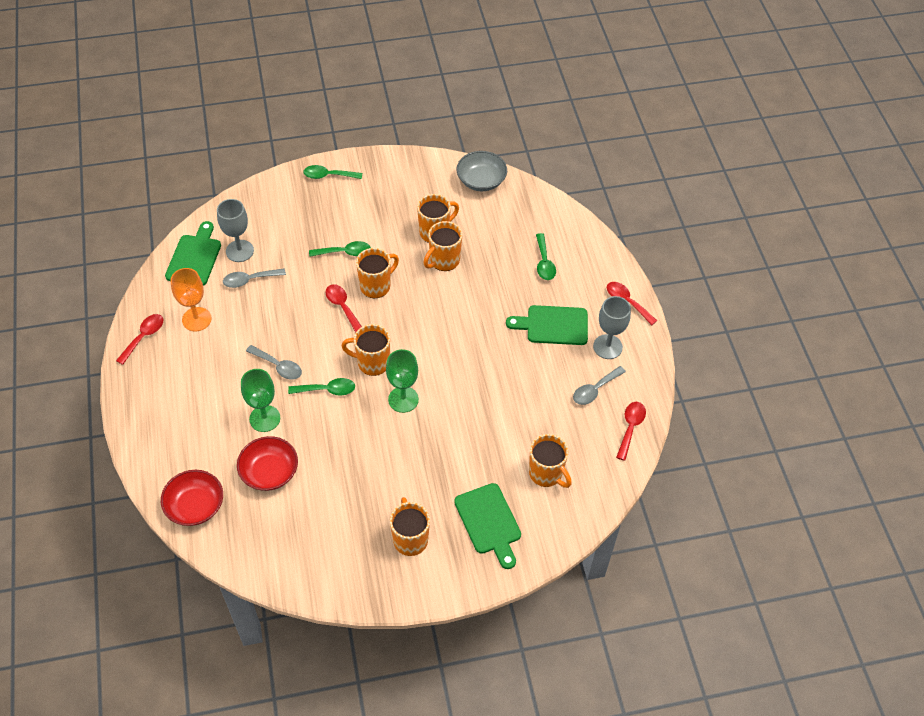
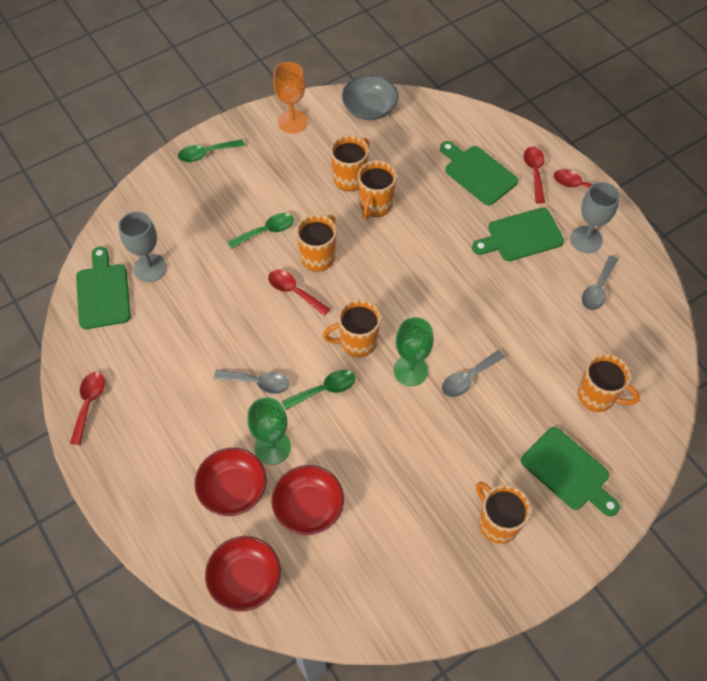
camera: 20 degrees left, 5 degrees up
orange goblet [171,268,212,331] -> orange goblet moved to [273,62,307,134]
grey spoon [223,268,286,288] -> grey spoon moved to [442,350,505,397]
green spoon [536,233,556,280] -> green cutting board [440,141,518,206]
red spoon [616,402,646,461] -> red spoon moved to [524,146,545,203]
none -> red bowl [194,448,266,516]

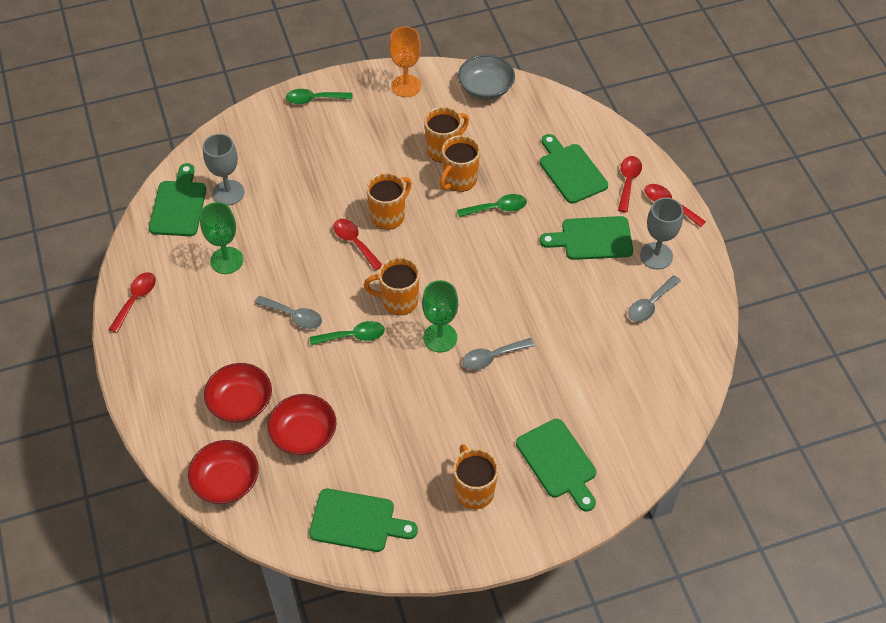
camera: 15 degrees right, 5 degrees down
green spoon [227,213,294,249] -> green spoon moved to [457,194,527,217]
green goblet [247,397,291,465] -> green goblet moved to [200,202,243,274]
orange mug [578,354,640,412] -> none
none -> green cutting board [309,489,418,552]

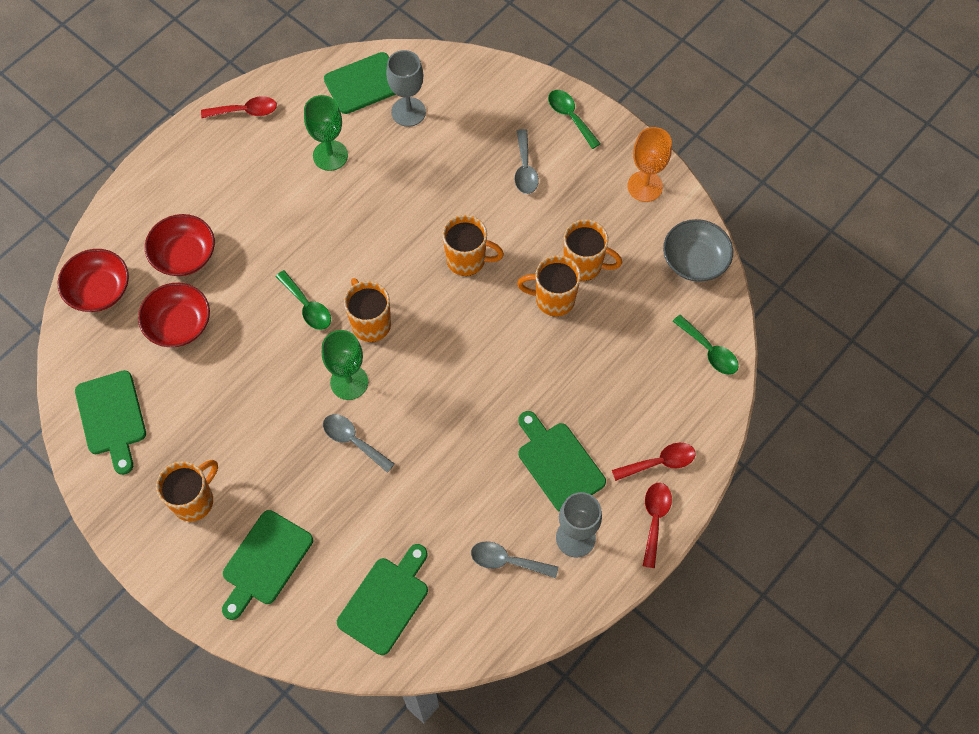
camera: 60 degrees right, 10 degrees up
grey spoon [254,296,322,329] -> grey spoon moved to [515,129,539,194]
red spoon [333,219,382,271] -> none
green spoon [457,194,527,217] -> green spoon moved to [673,315,739,375]
green cutting board [539,134,608,204] -> green cutting board moved to [337,544,428,655]

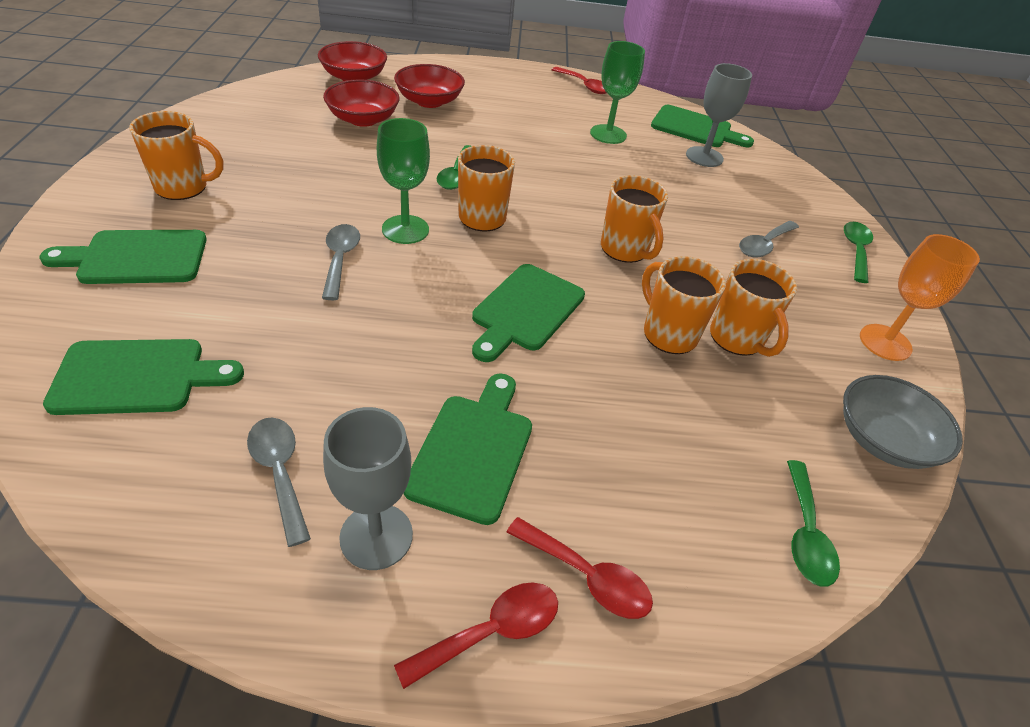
camera: 45 degrees right, 20 degrees down
green cutting board [75,370,146,475] -> green cutting board moved to [472,264,585,362]

